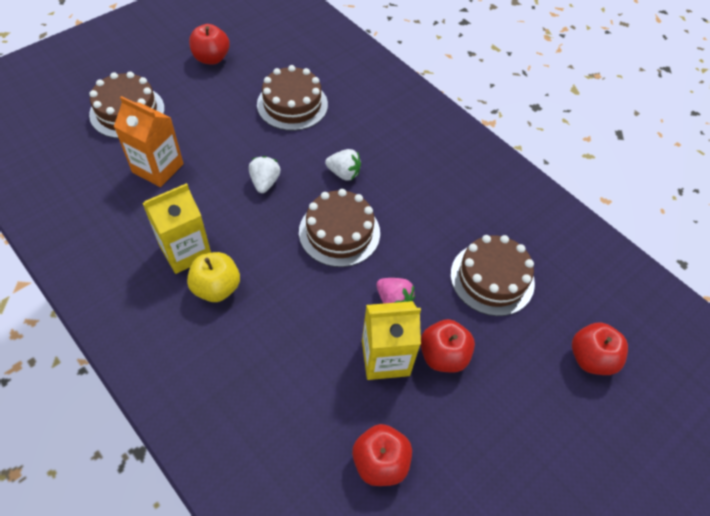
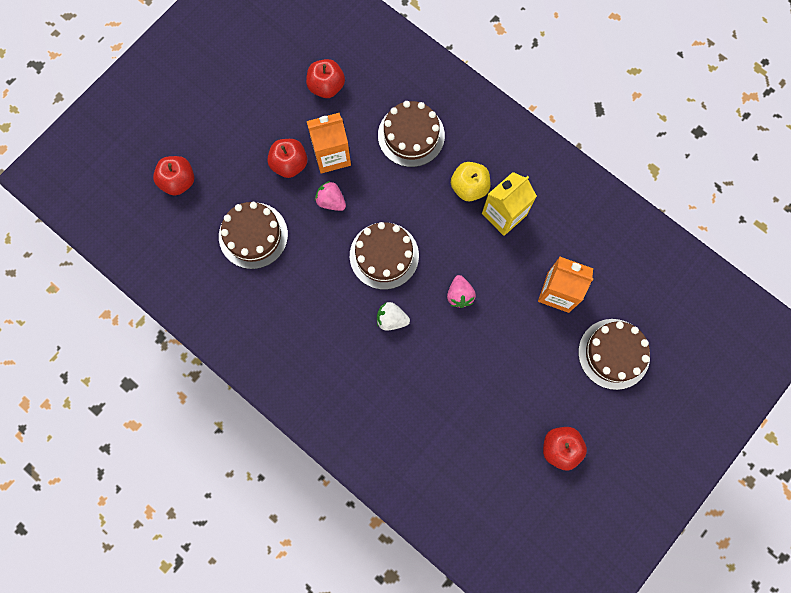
camera: 175 degrees right, 20 degrees up
white strawberry [249,156,281,193] -> pink strawberry [447,275,476,308]
brown cake [257,65,328,131] -> brown cake moved to [378,101,445,167]
yellow carton [362,301,421,380] -> orange carton [307,113,351,174]

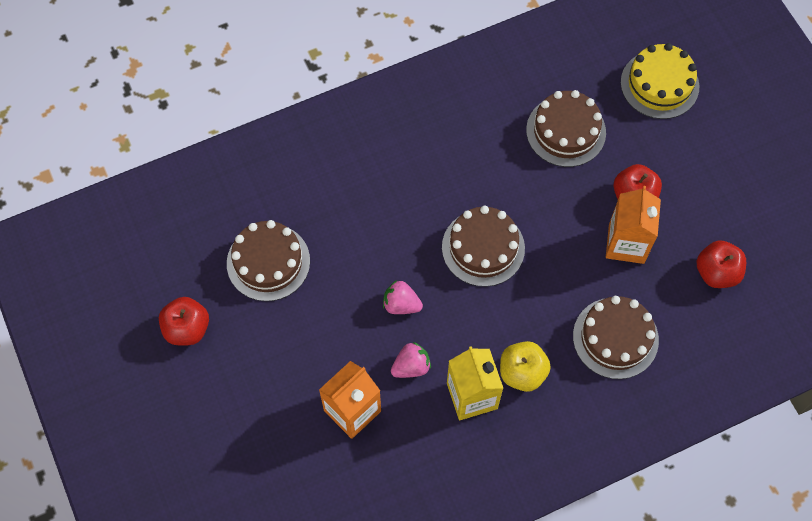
camera: 115 degrees right, 10 degrees down
red apple [153,156,194,196] -> yellow cake [621,43,699,119]
pink strawberry [315,181,346,211] -> pink strawberry moved to [391,342,431,378]
white strawberry [377,302,410,330] -> none
brown cake [578,319,650,390] -> brown cake moved to [227,220,310,301]

